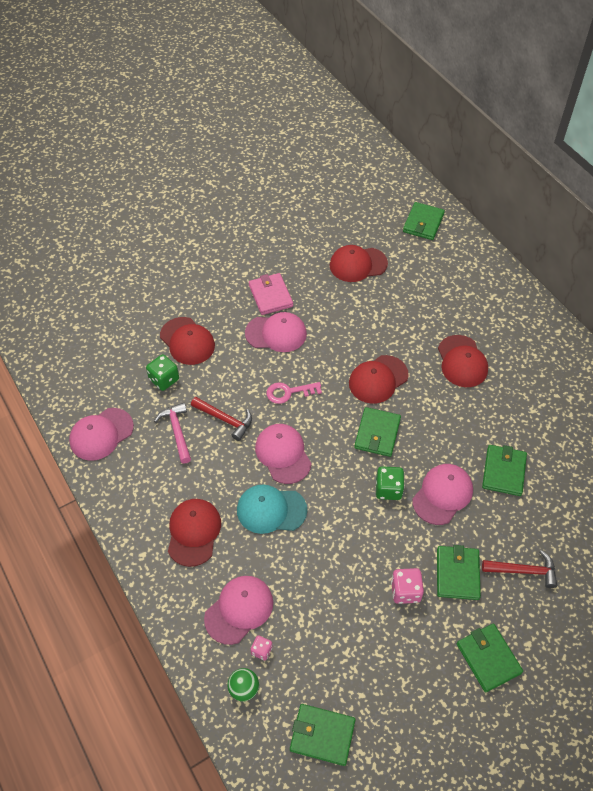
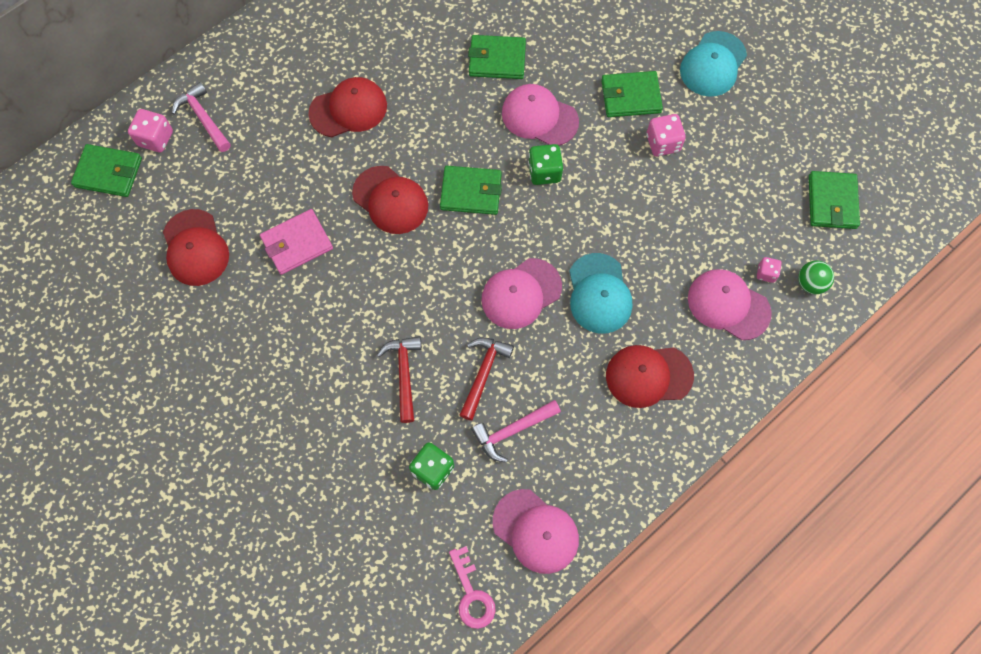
camera: 100 degrees left, 15 degrees up
red cap [160,317,215,365] -> none
pink cap [245,312,307,352] -> none
pink wallet [249,273,293,315] -> pink wallet moved to [260,209,333,275]
pink key [266,382,322,404] -> pink key moved to [449,546,495,629]
green wallet [457,623,523,692] -> turquoise cap [680,31,747,97]
red hammer [482,550,557,588] -> red hammer moved to [377,336,422,423]
none -> pink dice [128,109,173,152]
none -> pink hammer [172,82,231,152]

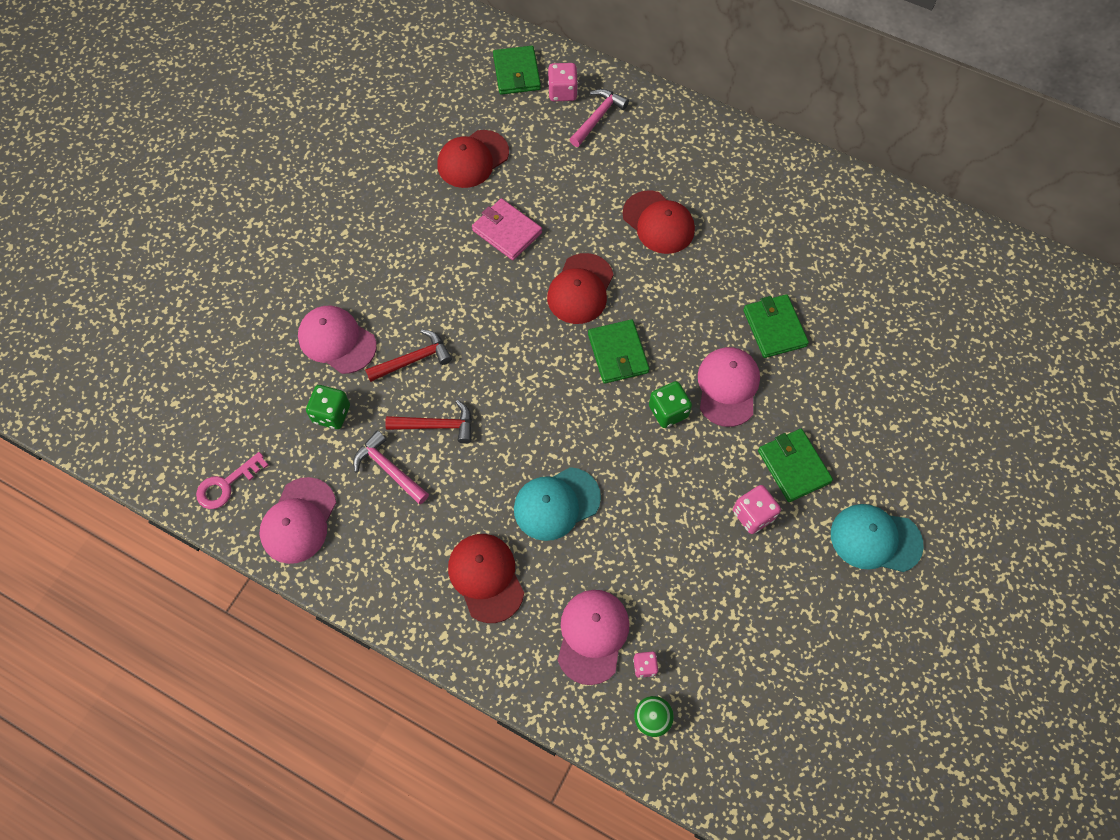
camera: 70 degrees right, 5 degrees down
pink cap [482,258,562,329] -> pink cap moved to [298,306,377,374]
green wallet [809,171,860,229] -> none

